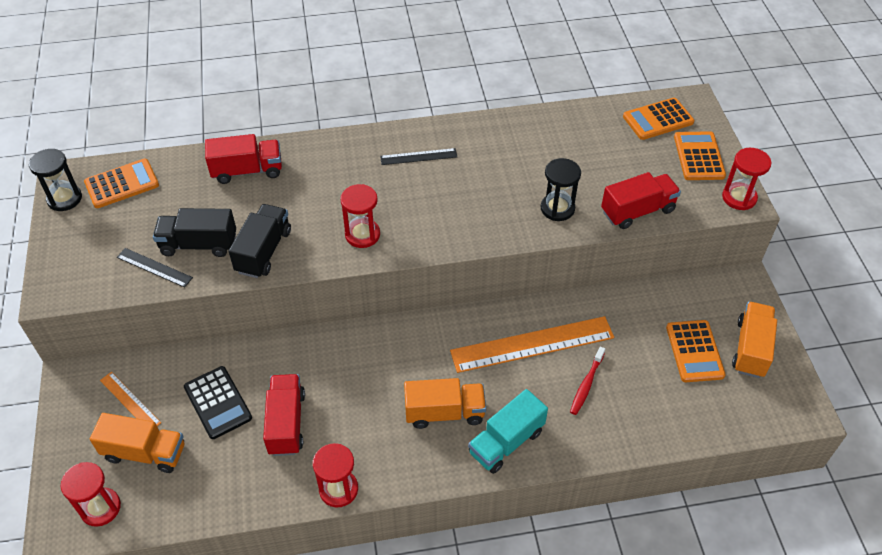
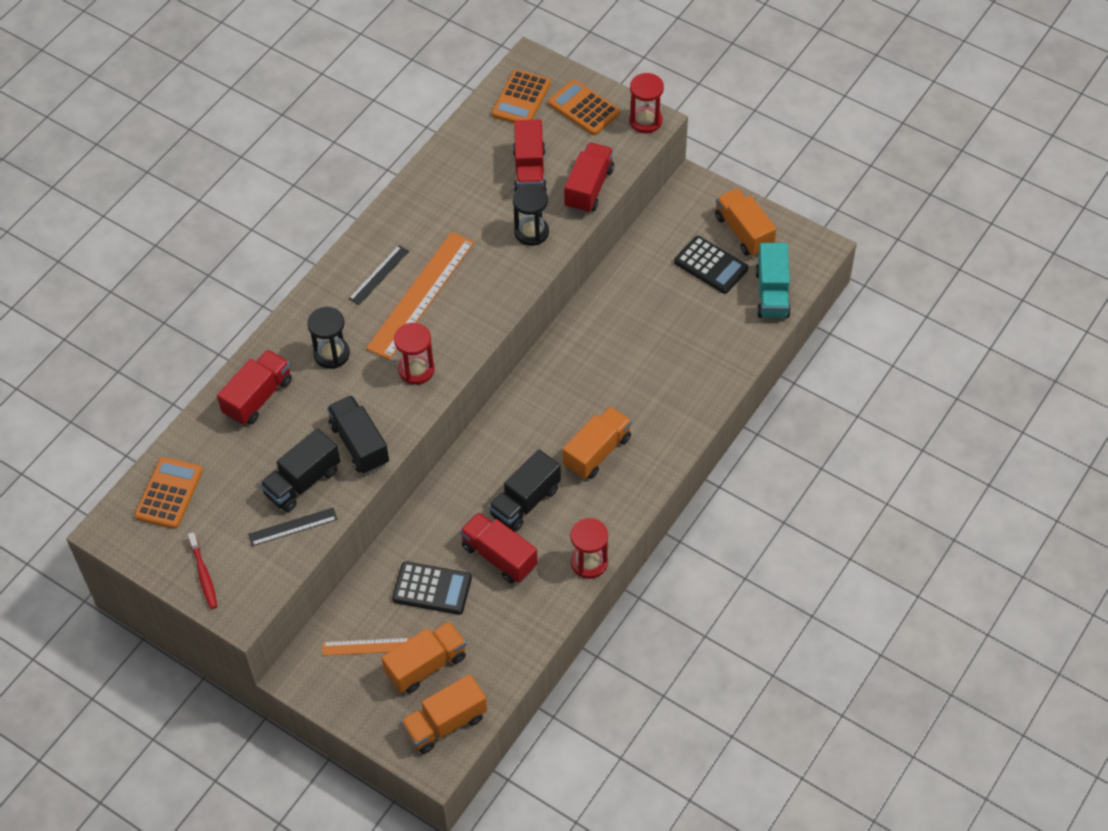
camera: 45 degrees left, 5 degrees up
black hourglass [29,149,82,211] -> black hourglass moved to [307,307,350,369]
red hourglass [61,462,121,527] -> orange truck [401,674,487,754]
orange ruler [450,316,614,373] -> orange ruler moved to [366,232,474,360]
turquoise truck [468,389,548,474] -> turquoise truck moved to [755,243,791,318]
red toothbrush [570,347,605,415] -> red toothbrush moved to [188,532,218,609]
orange calculator [666,320,726,382] -> black calculator [674,236,749,294]
none -> black truck [489,449,561,532]
none -> red truck [513,119,547,191]

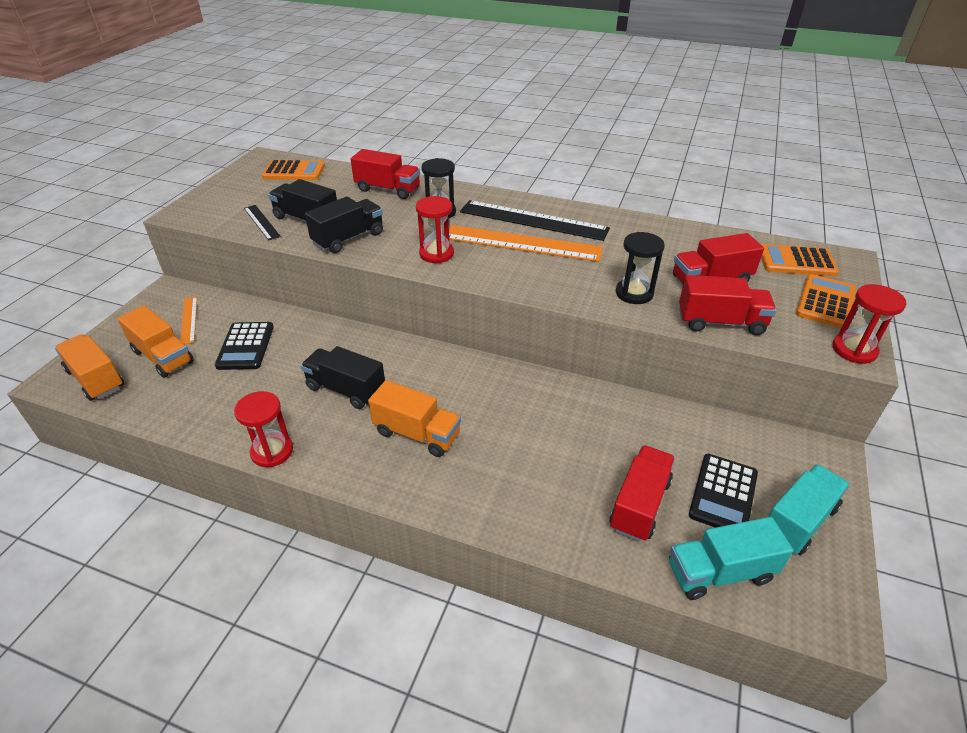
camera: 75 degrees right, 15 degrees down
red toothbrush [188,532,218,609] -> none
black ruler [348,245,409,305] -> black ruler [460,200,610,241], size x2.01
red truck [460,512,538,584] -> red truck moved to [609,445,675,542]
orange truck [715,188,776,257] -> turquoise truck [768,464,850,555]

